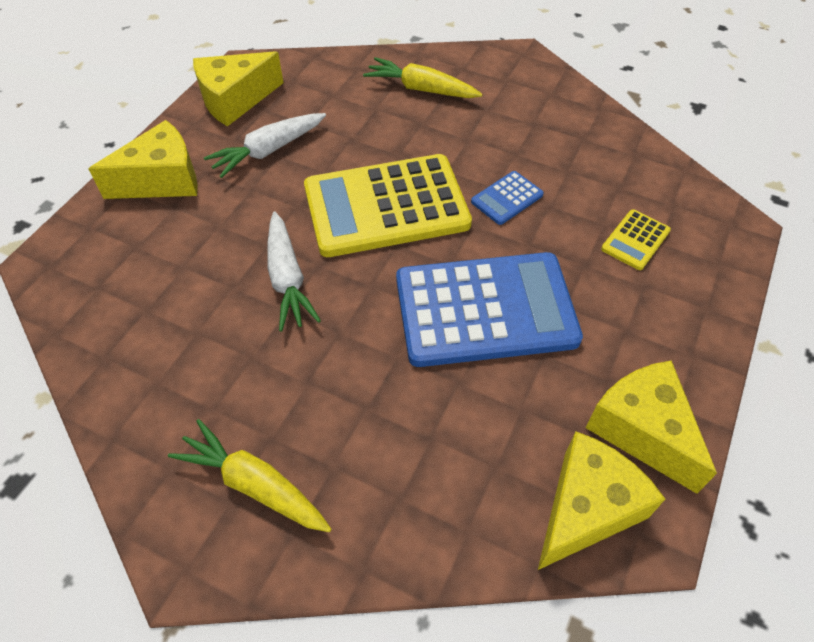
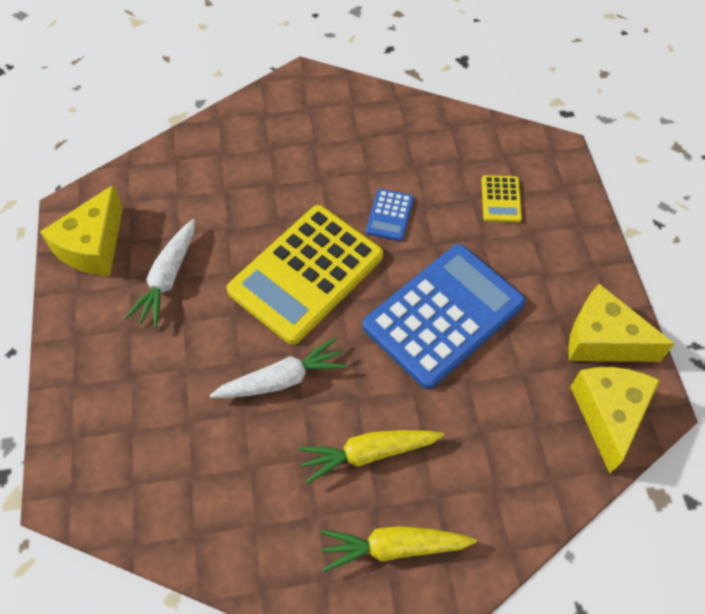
camera: 35 degrees left, 5 degrees up
yellow cheese [88,120,198,199] -> none
white carrot [267,211,321,332] -> white carrot turned 60 degrees counterclockwise [210,337,348,398]
yellow carrot [363,57,482,98] -> yellow carrot moved to [298,430,444,484]

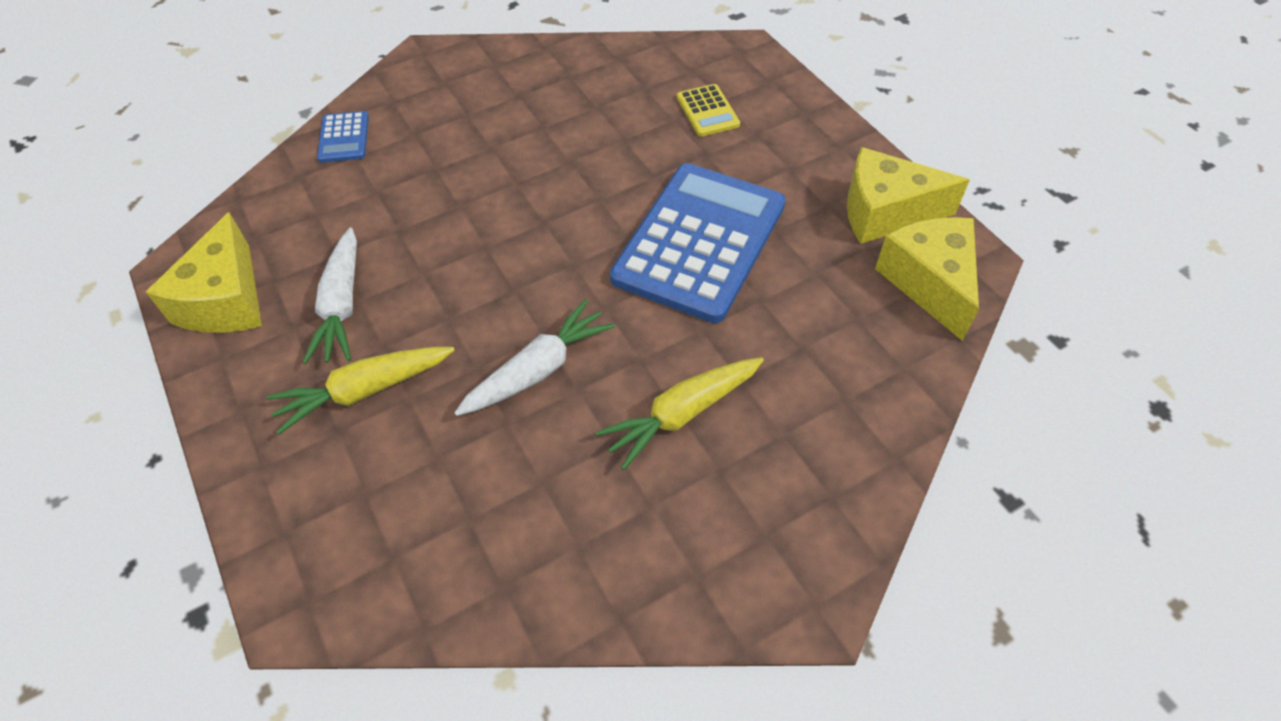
camera: 20 degrees left, 5 degrees down
yellow calculator [227,205,383,345] -> none
yellow carrot [321,526,477,572] -> yellow carrot moved to [267,347,455,435]
blue calculator [366,189,414,241] -> blue calculator moved to [317,111,369,163]

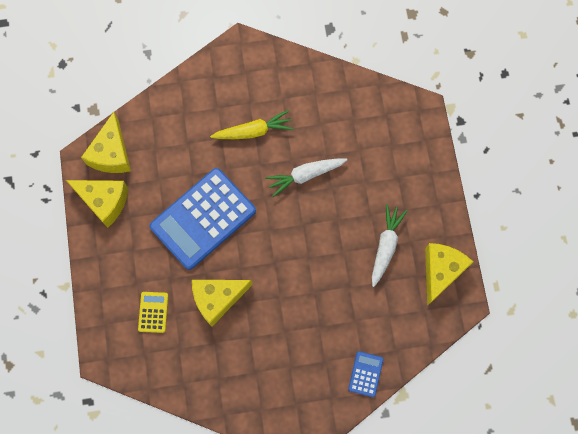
camera: 160 degrees left, 20 degrees up
yellow carrot [267,347,455,435] -> none
none -> yellow cheese [192,280,253,327]

